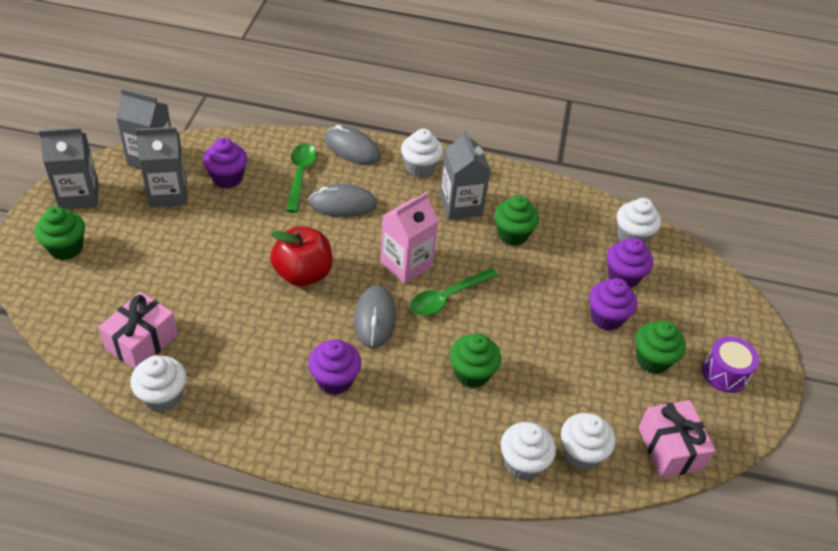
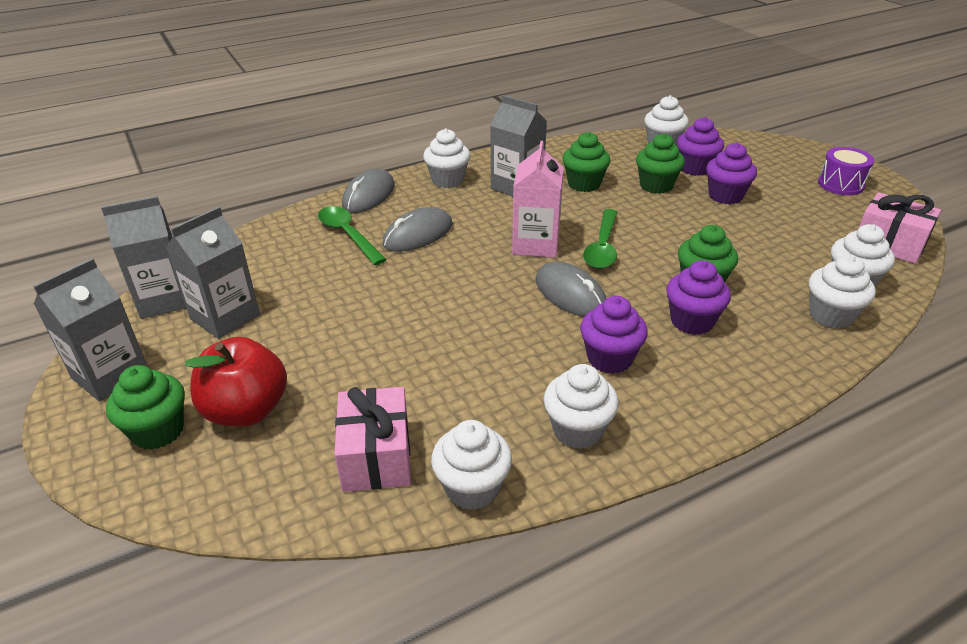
camera: 35 degrees left, 10 degrees down
purple cupcake [203,137,247,188] -> purple cupcake moved to [666,260,731,335]
red apple [270,227,333,286] -> red apple moved to [185,337,287,427]
grey mouse [325,125,380,165] -> grey mouse turned 60 degrees counterclockwise [342,168,395,213]
green cupcake [636,320,686,374] -> green cupcake moved to [636,133,685,194]
none -> white cupcake [544,364,619,449]

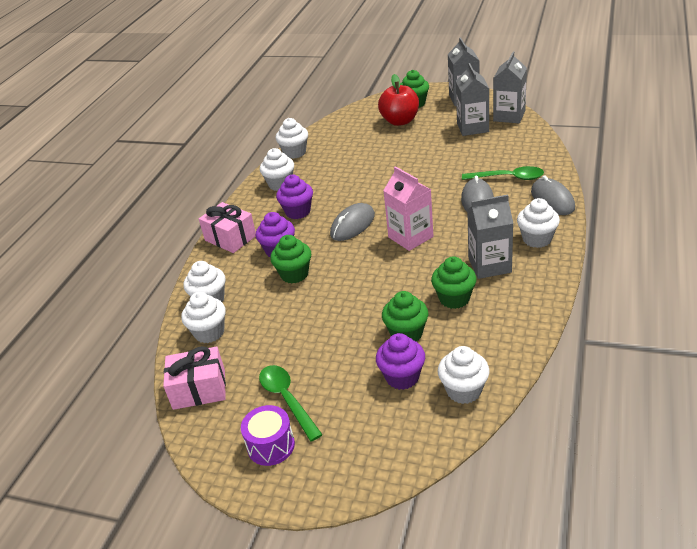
camera: 140 degrees right, 0 degrees up
pink gift [335,387,411,492] -> pink gift moved to [199,202,256,253]
grey mouse [535,262,606,317] -> grey mouse turned 60 degrees counterclockwise [330,203,375,241]
green spoon [583,209,617,269] -> green spoon moved to [259,365,323,441]
purple cupcake [706,143,757,204] -> none

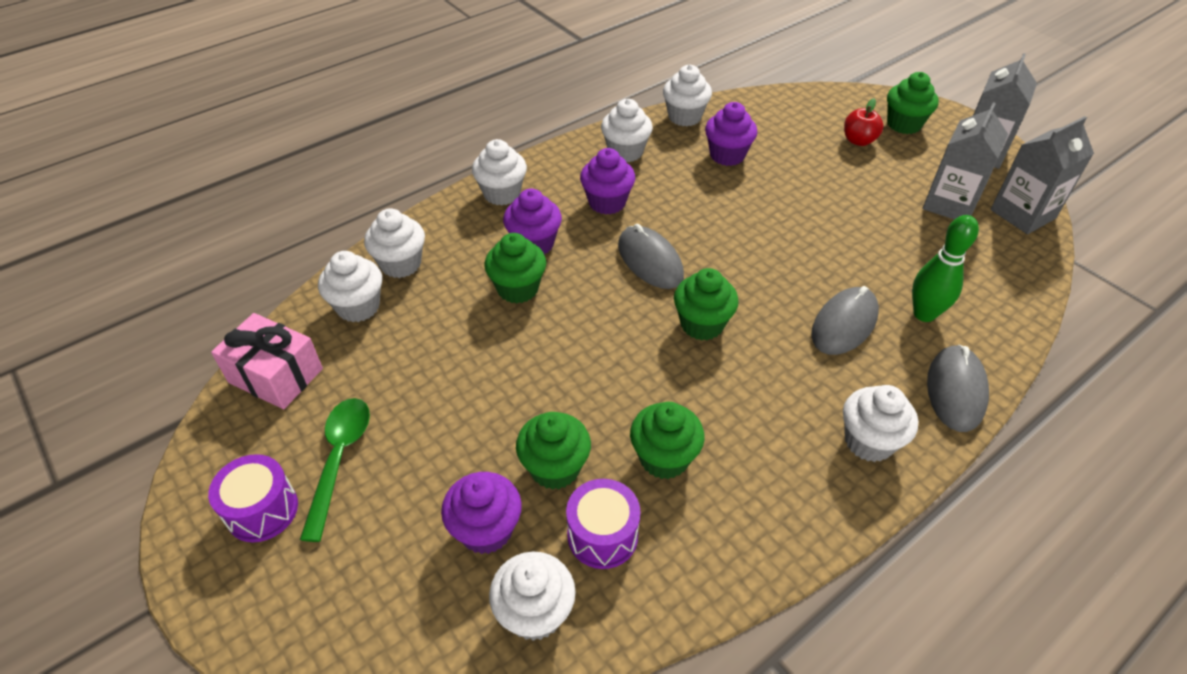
camera: 30 degrees right, 10 degrees up
pink gift [199,202,256,253] -> white cupcake [472,139,527,206]
grey mouse [330,203,375,241] -> grey mouse turned 75 degrees clockwise [618,224,684,289]
red apple [378,74,419,126] -> red apple [844,98,884,146], size x0.58
pink carton [383,166,433,251] -> green cupcake [674,268,739,340]
green spoon [462,166,544,180] -> green bowling pin [912,215,979,322]
grey carton [467,195,513,279] -> none
none -> purple drum [566,479,641,569]
none -> purple cupcake [705,102,758,166]

